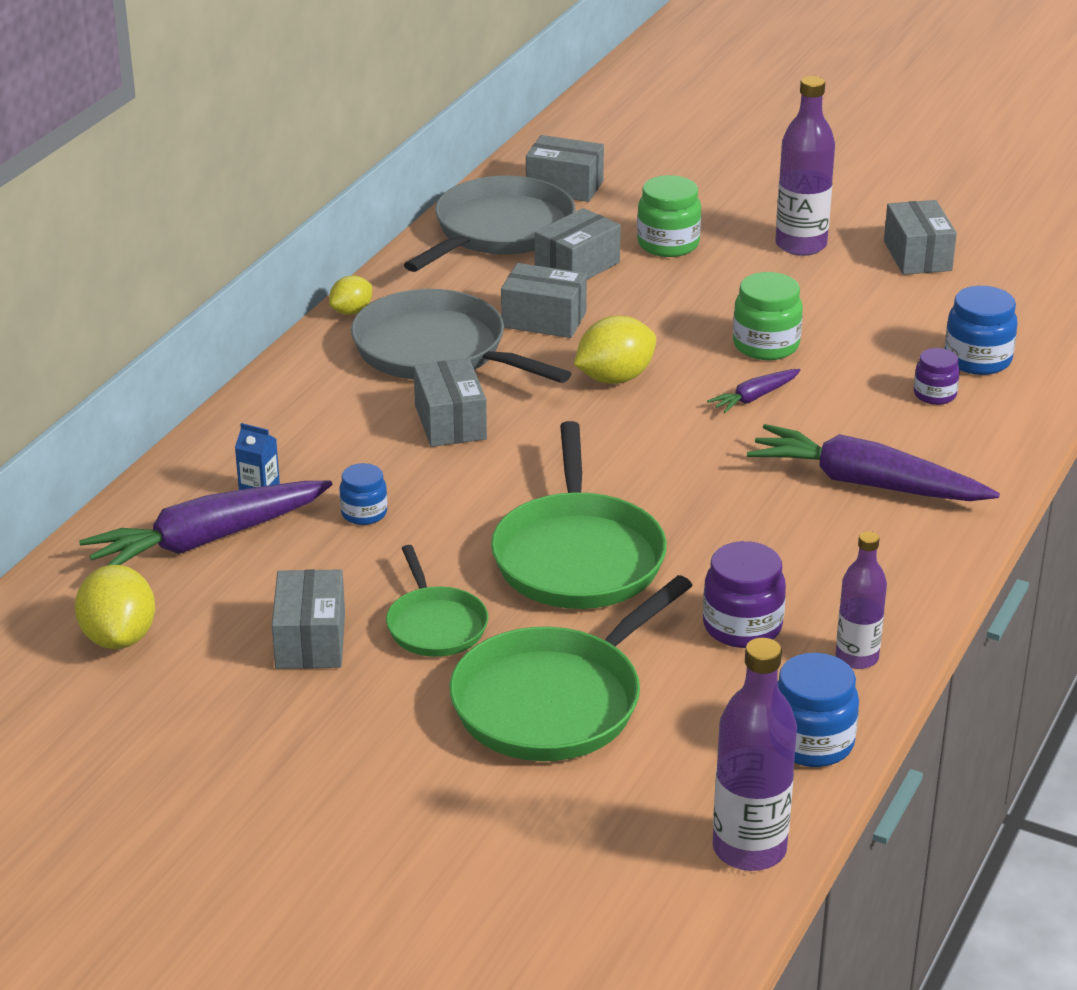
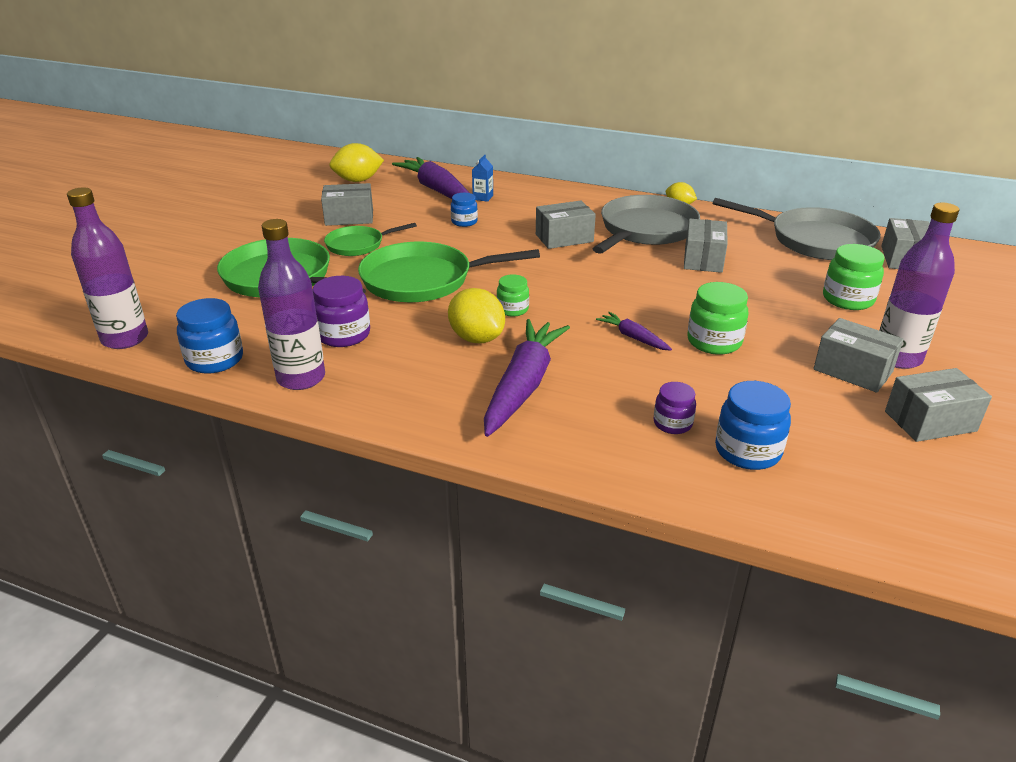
camera: 85 degrees right, 0 degrees up
grey box [535,208,621,280] -> grey box moved to [813,318,904,393]
yellow lemon [574,316,656,384] -> yellow lemon moved to [448,288,505,343]
purple bottle [836,531,887,669] -> purple bottle [258,219,325,390], size x1.55
none -> green jar [497,274,529,316]

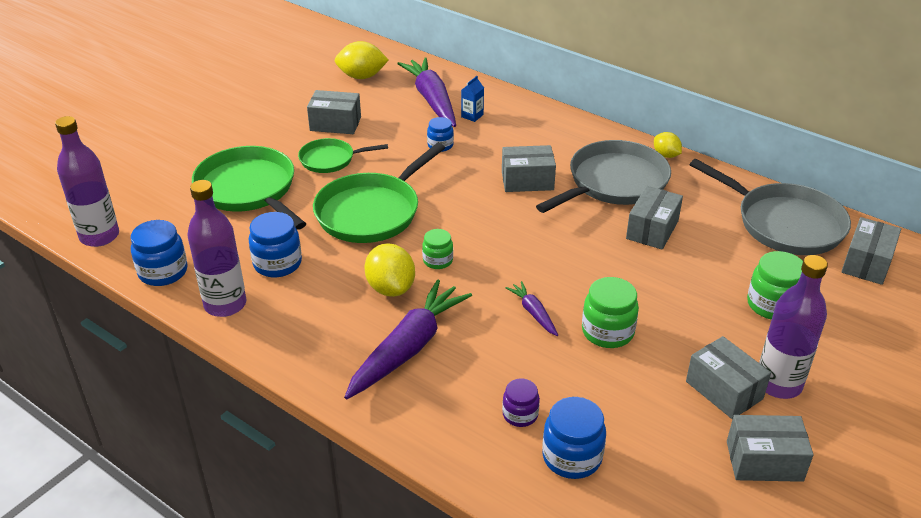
camera: 15 degrees right, 5 degrees up
purple jar [313,276,370,347] -> blue jar [249,212,302,277]
green pan [358,242,540,302] -> green pan turned 60 degrees counterclockwise [313,143,445,243]

